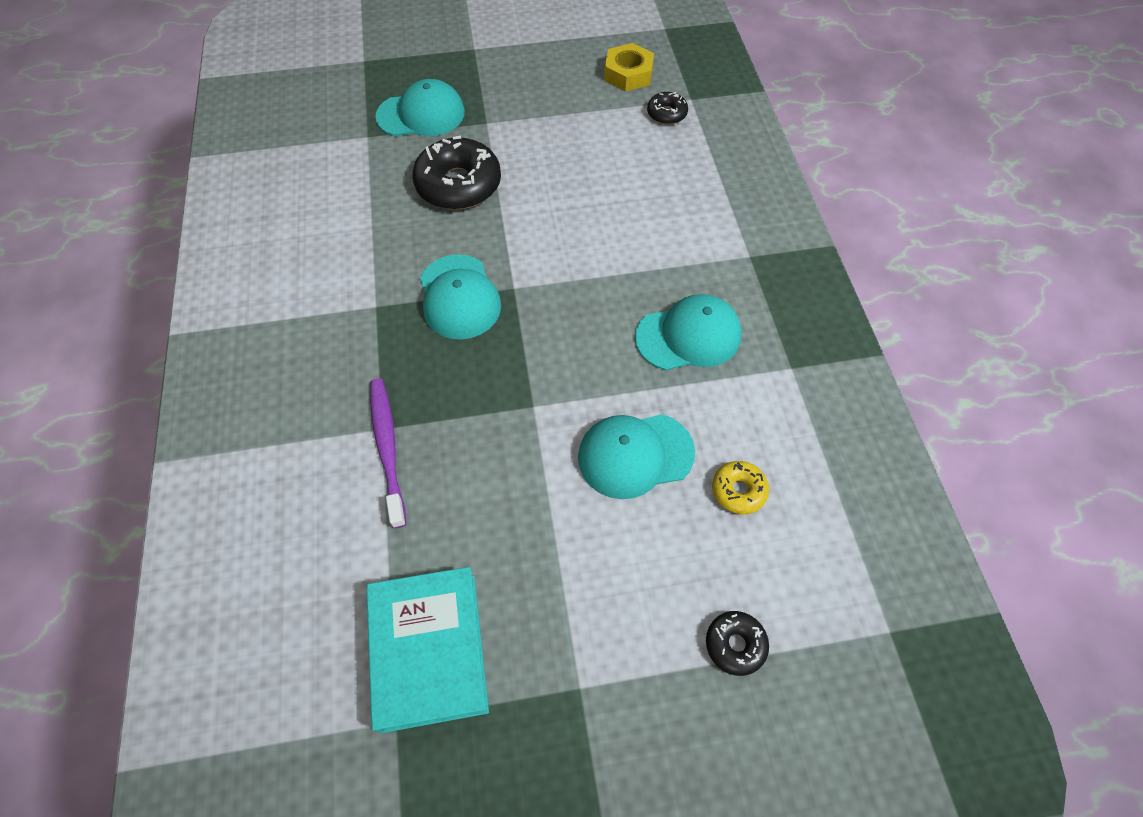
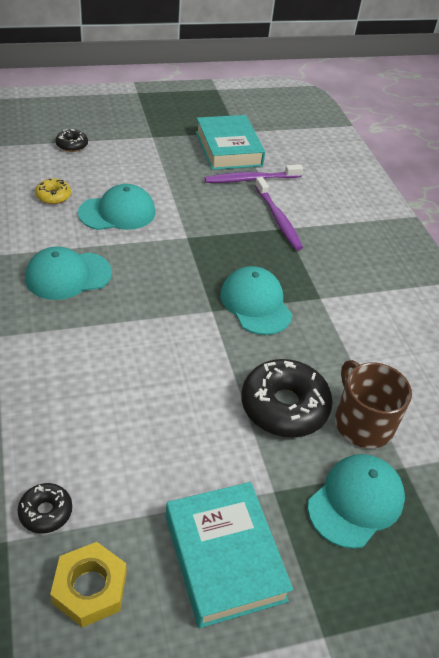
camera: 170 degrees right, 15 degrees down
turquoise cap [375,79,465,136] -> turquoise cap turned 150 degrees clockwise [308,454,405,549]
none -> turquoise book [166,482,293,628]
none -> purple toothbrush [204,164,303,183]
none -> brown mug [335,360,412,448]

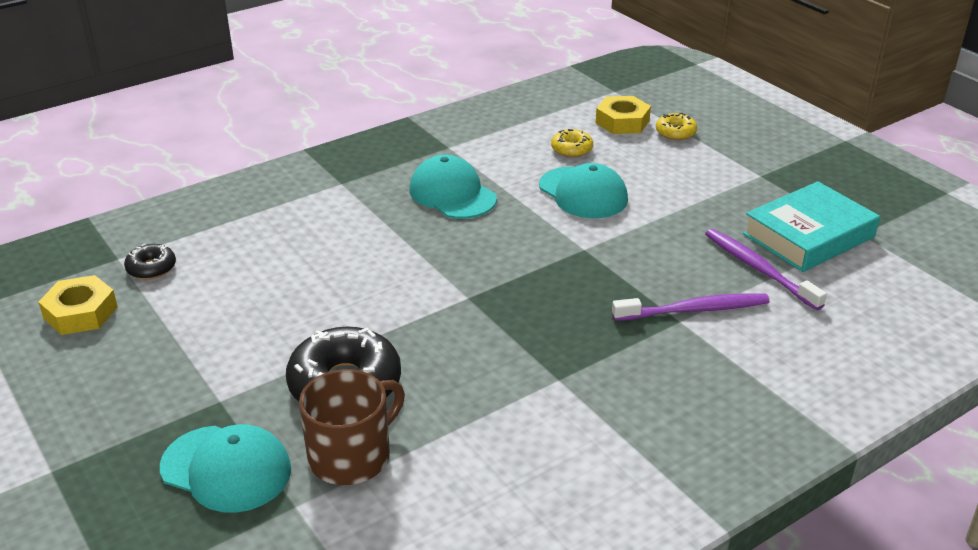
camera: 75 degrees right, 10 degrees down
black donut [55,129,88,152] -> yellow donut [656,113,697,140]
turquoise book [166,482,293,628] -> none
turquoise cap [220,266,293,335] -> none
purple toothbrush [255,177,303,250] -> purple toothbrush turned 150 degrees counterclockwise [612,293,770,321]
none -> yellow nut [596,96,651,134]

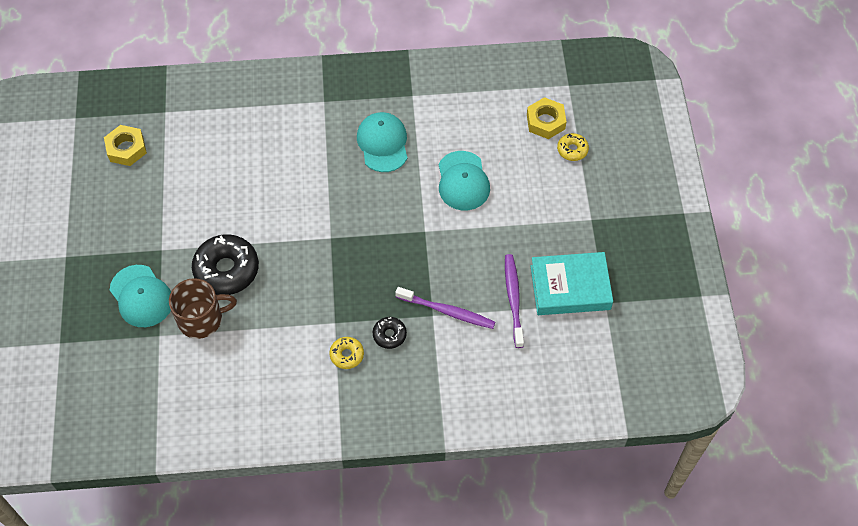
camera: 30 degrees right, 25 degrees up
black donut [124,244,176,280] -> black donut moved to [372,317,407,349]
yellow donut [551,129,593,157] -> yellow donut moved to [329,337,364,369]

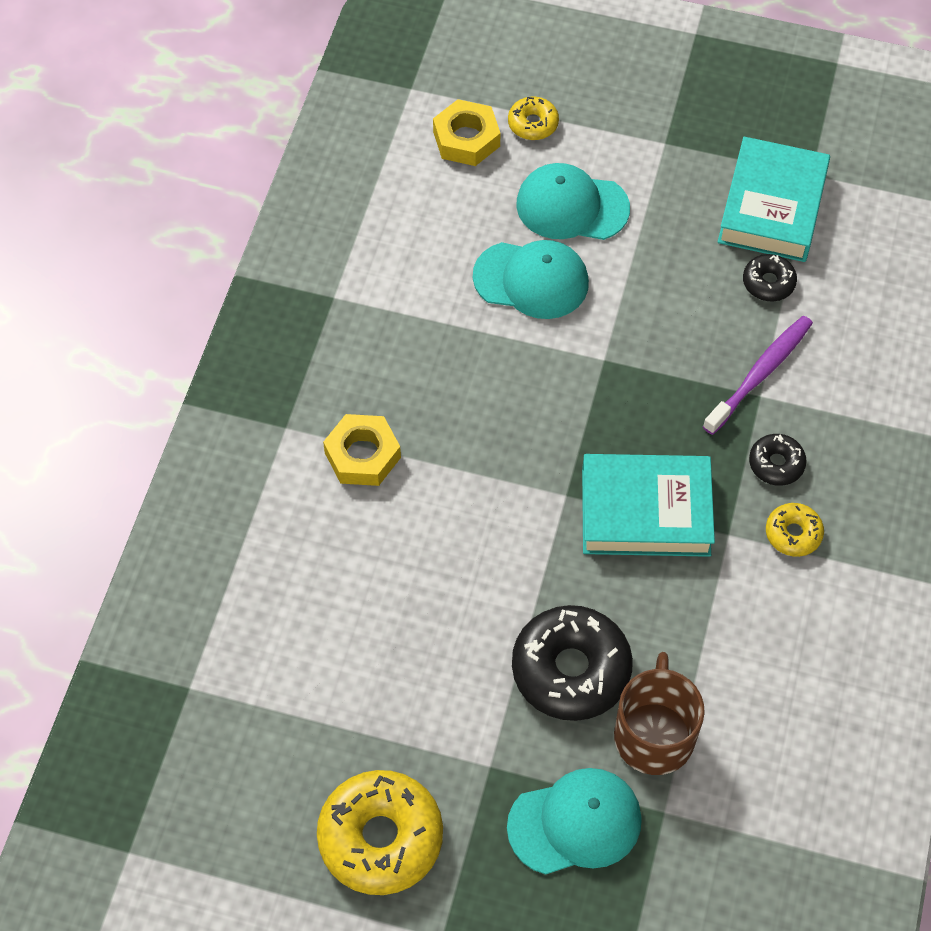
camera: 70 degrees left, 0 degrees up
yellow nut [104,125,147,166] -> yellow nut moved to [323,414,401,486]
turquoise cap [357,112,408,172] -> turquoise cap moved to [516,163,630,240]
purple toothbrush [505,254,524,348] -> black donut [743,254,797,301]
none -> yellow donut [317,770,443,895]
none -> turquoise book [582,454,715,557]

